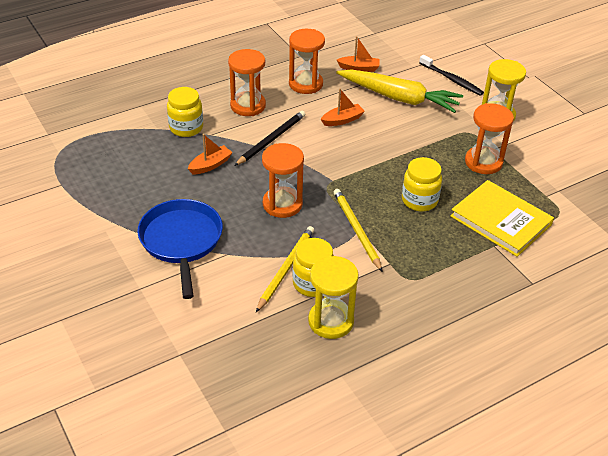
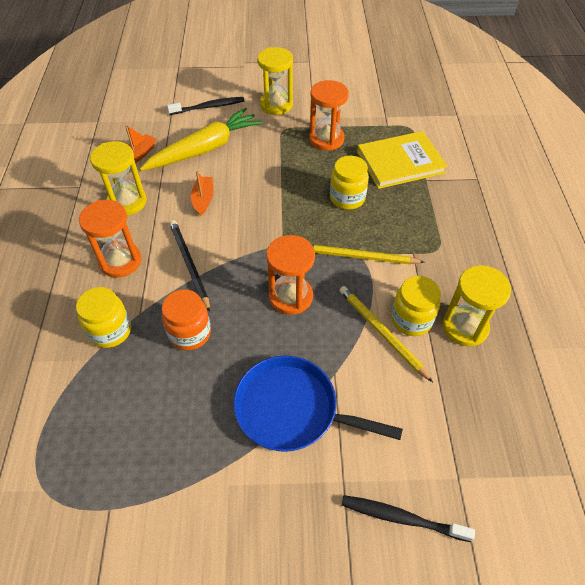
camera: 60 degrees left, 10 degrees up
orange boat [188,134,233,174] -> orange jar [162,289,211,351]
orange hourglass [289,29,325,94] -> yellow hourglass [90,141,147,215]
none -> black toothbrush [341,495,475,542]

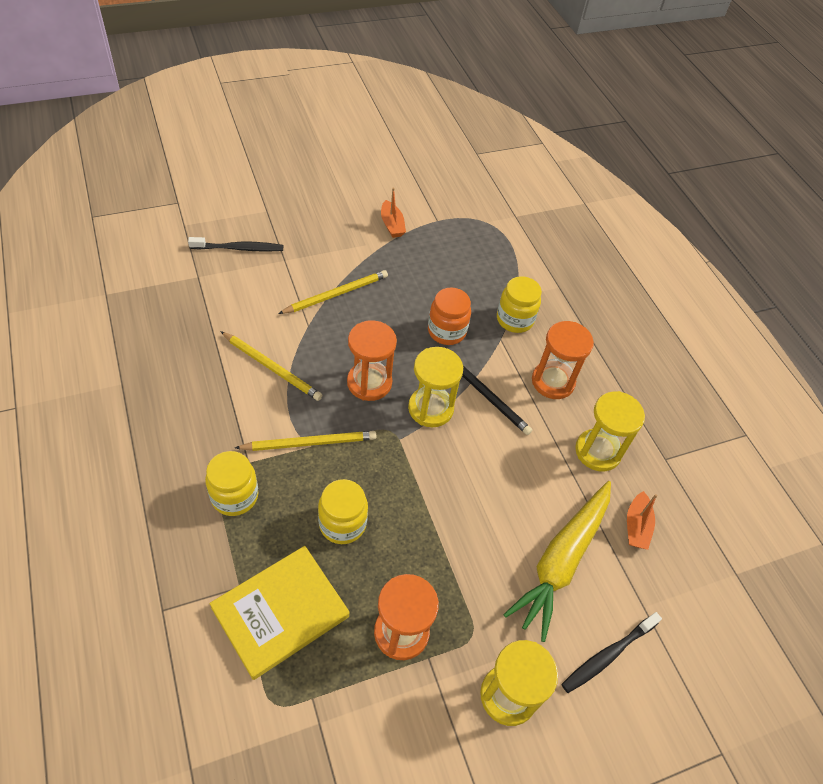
camera: 155 degrees right, 0 degrees up
orange boat [191,171,214,216] -> orange boat moved to [381,188,406,238]
blue pan [233,356,403,452] -> yellow pencil [278,270,388,314]
yellow jar [391,276,441,336] -> yellow jar moved to [205,451,258,516]
yellow hourglass [442,265,511,346] -> yellow hourglass moved to [408,347,463,427]

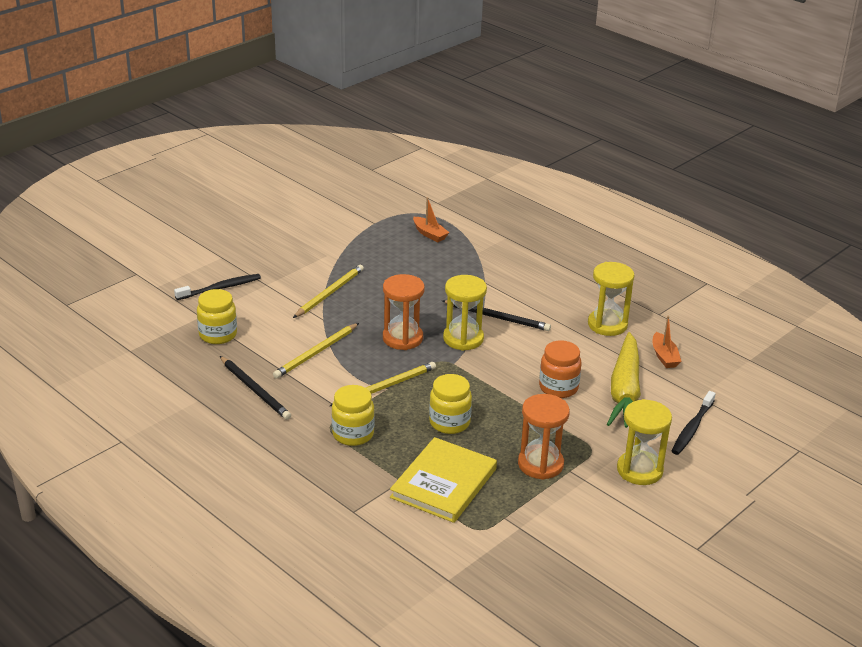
camera: 20 degrees left, 20 degrees down
yellow pencil [220,331,322,401] -> yellow pencil turned 120 degrees clockwise [273,323,359,379]
orange boat [381,188,406,238] -> orange boat moved to [413,197,449,242]
orange jar [428,288,471,345] -> orange jar moved to [539,340,581,398]
yellow jar [497,276,542,333] -> yellow jar moved to [197,289,237,344]
orange hourglass [532,321,594,399] -> none
none -> black pencil [220,356,291,420]

